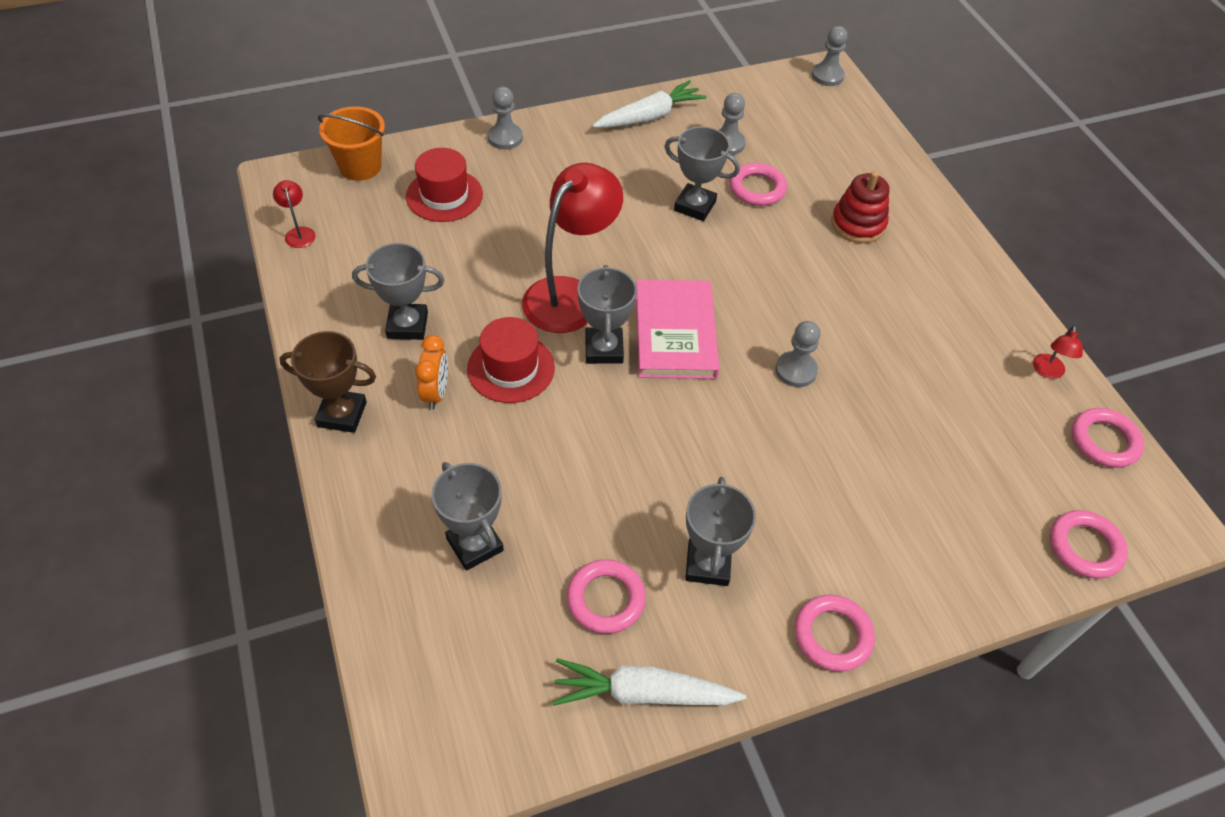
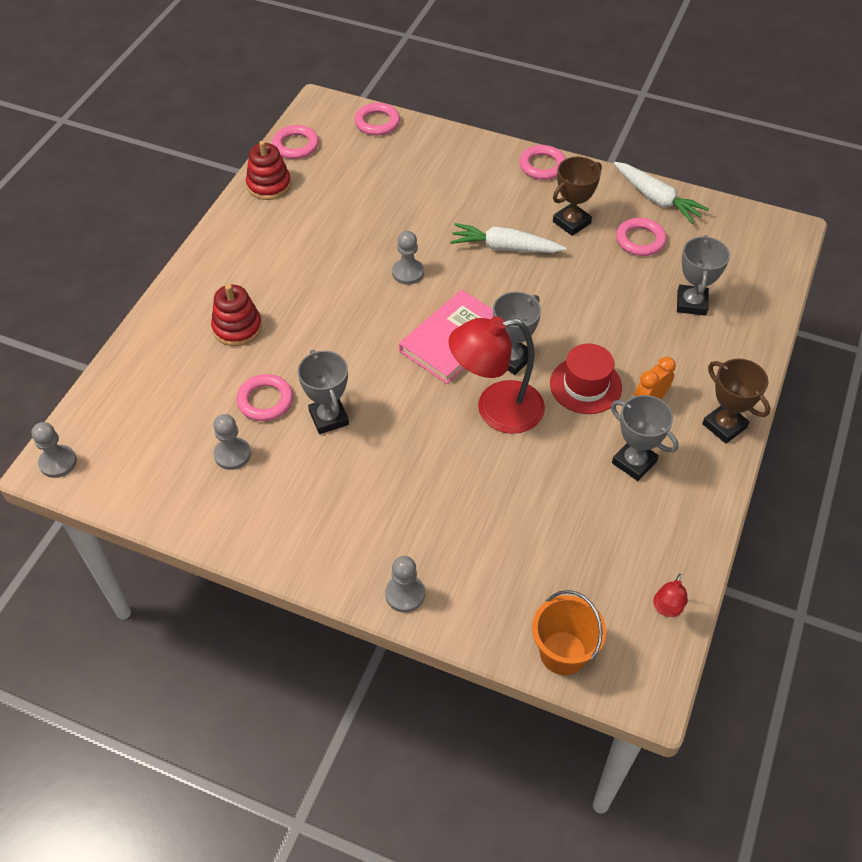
camera: 135 degrees left, 0 degrees up
red hat [406,148,483,222] -> none
white carrot [592,80,707,128] -> white carrot moved to [450,223,566,253]
grey trophy [685,477,756,586] -> brown trophy [553,157,602,236]
red lamp [1033,326,1083,379] -> red stacking toy [246,140,291,200]

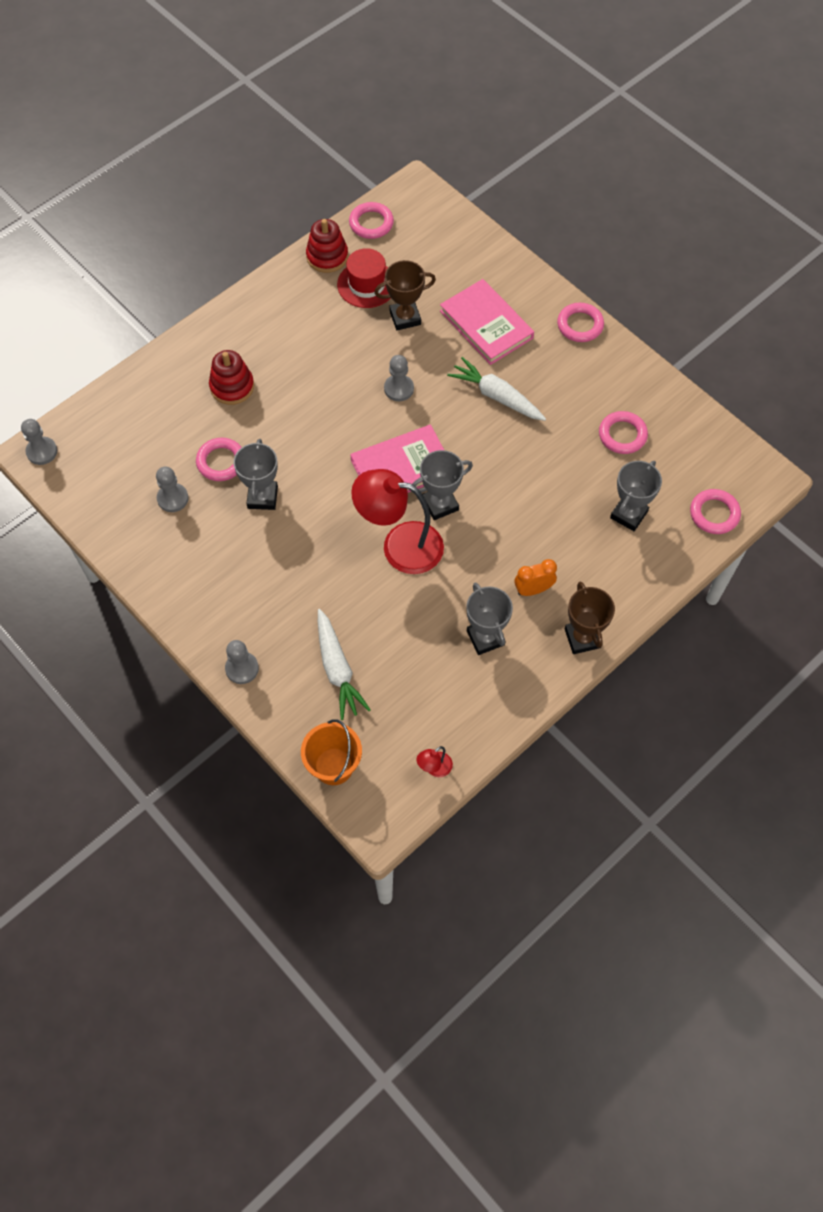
camera: 25 degrees right, 10 degrees up
pink ring [355,103,400,136] -> pink ring moved to [690,489,741,534]
red hat [550,343,622,414] -> red hat moved to [337,248,391,308]
brown trophy [553,157,602,236] -> brown trophy moved to [374,260,436,330]
white carrot [614,162,709,224] -> white carrot moved to [318,609,371,720]
none -> pink book [440,279,534,365]

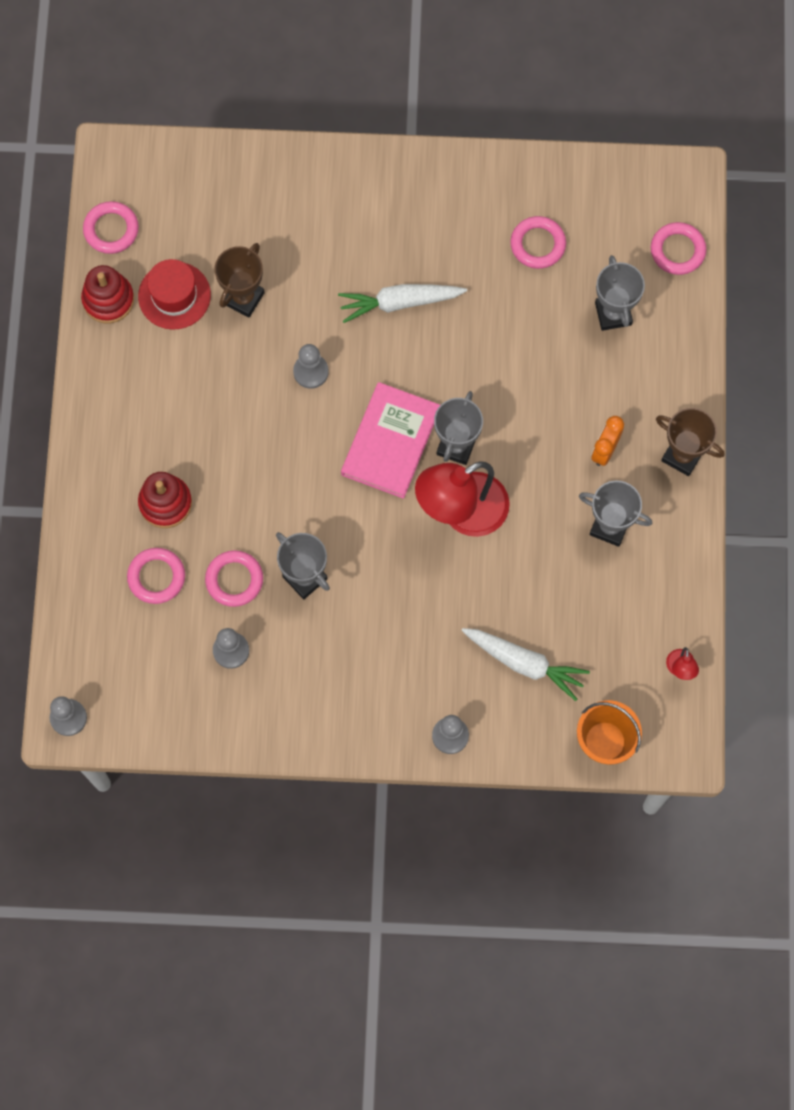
camera: 45 degrees left, 10 degrees up
pink book [440,279,534,365] -> none
pink ring [557,303,604,342] -> pink ring moved to [127,548,185,604]

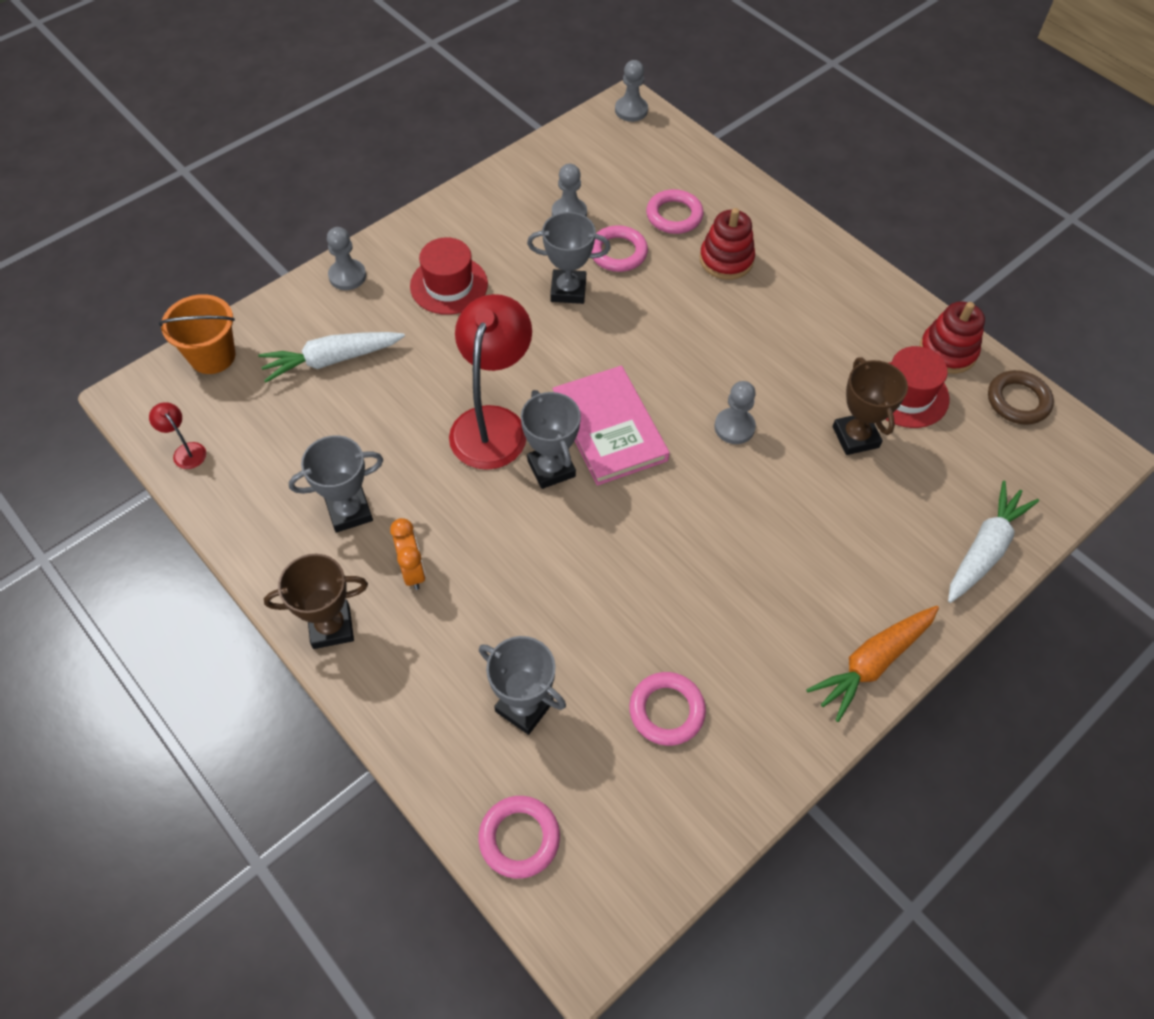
camera: 135 degrees right, 15 degrees down
pink ring [83,201,139,254] -> brown ring [988,370,1054,425]
white carrot [338,284,467,323] -> white carrot moved to [948,481,1039,603]
none -> red hat [410,237,488,315]
none -> orange carrot [806,606,939,722]

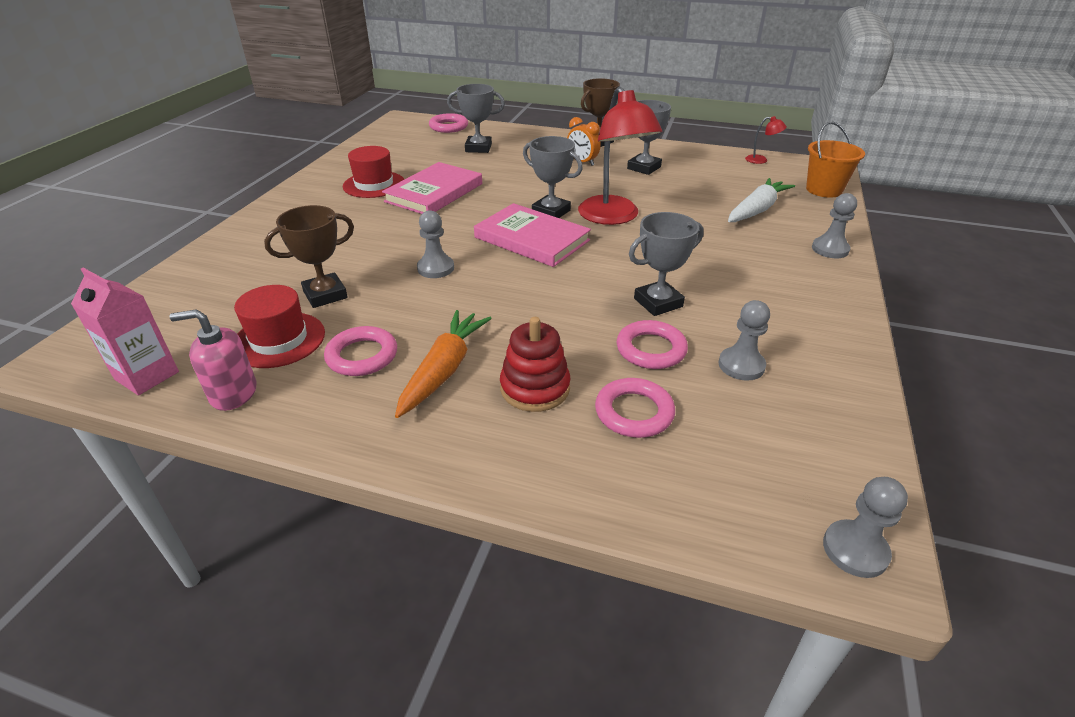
camera: 150 degrees right, 20 degrees down
red hat [410,237,488,315] -> red hat moved to [343,146,404,198]
pink ring [629,672,706,746] -> pink ring moved to [324,326,397,376]
orange carrot [806,606,939,722] -> orange carrot moved to [395,310,492,418]
brown trophy [833,357,908,455] -> brown trophy turned 75 degrees counterclockwise [264,205,354,308]
red stacking toy [920,302,985,374] -> pink soap dispenser [169,309,256,411]
white carrot [948,481,1039,603] -> none
brown ring [988,370,1054,425] -> pink carton [71,268,179,396]
none -> pink book [382,162,482,214]

